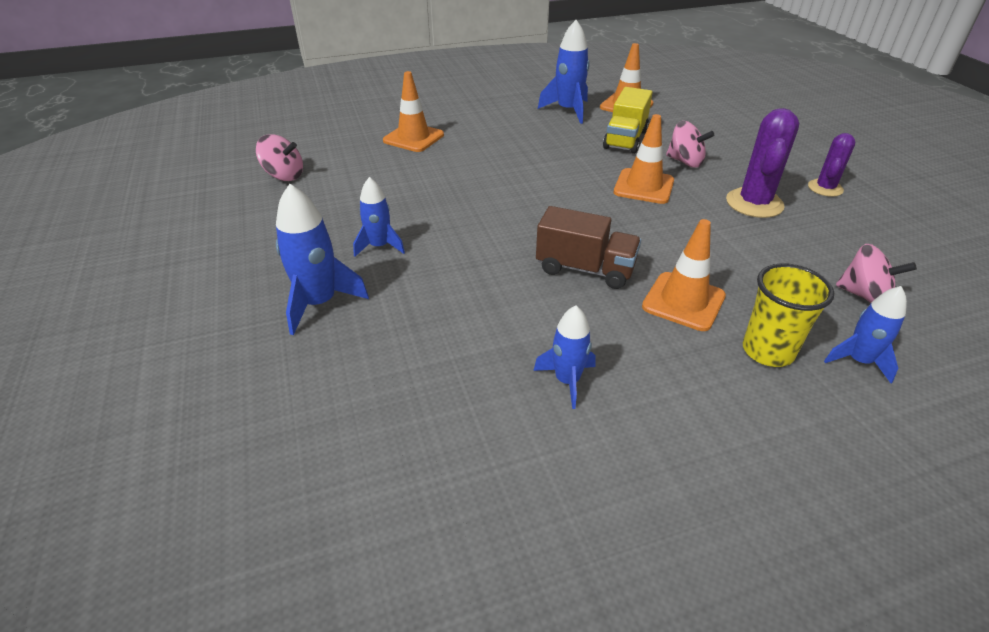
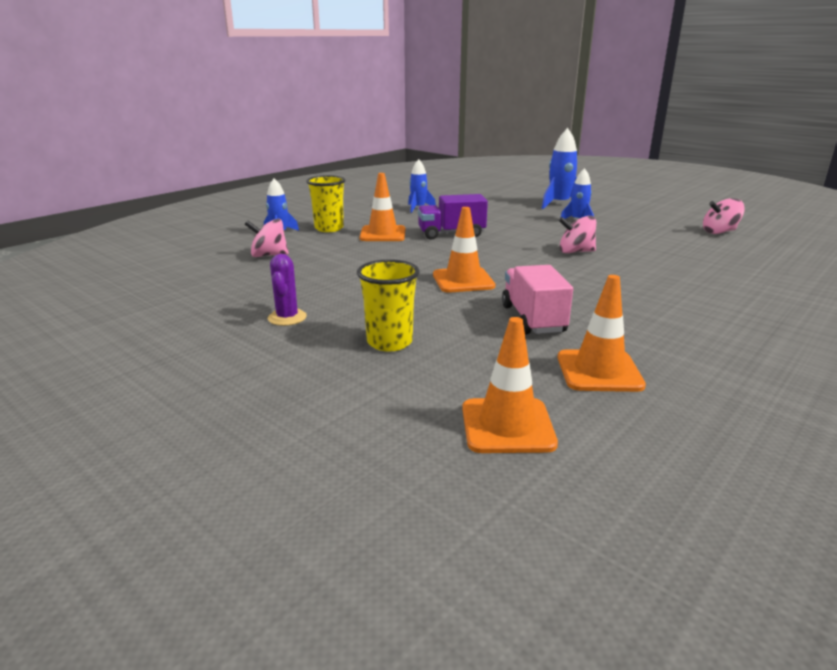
camera: 150 degrees right, 15 degrees down
orange traffic cone [383,71,444,152] -> orange traffic cone moved to [462,317,558,453]
brown truck [536,206,641,289] -> purple truck [418,194,488,240]
blue rocket [538,20,590,124] -> none
yellow truck [603,87,653,154] -> pink truck [502,265,573,335]
pink spinning top [666,121,714,168] -> pink spinning top moved to [559,216,596,253]
purple cactus [726,108,799,218] -> none
none -> yellow cup [357,259,420,352]

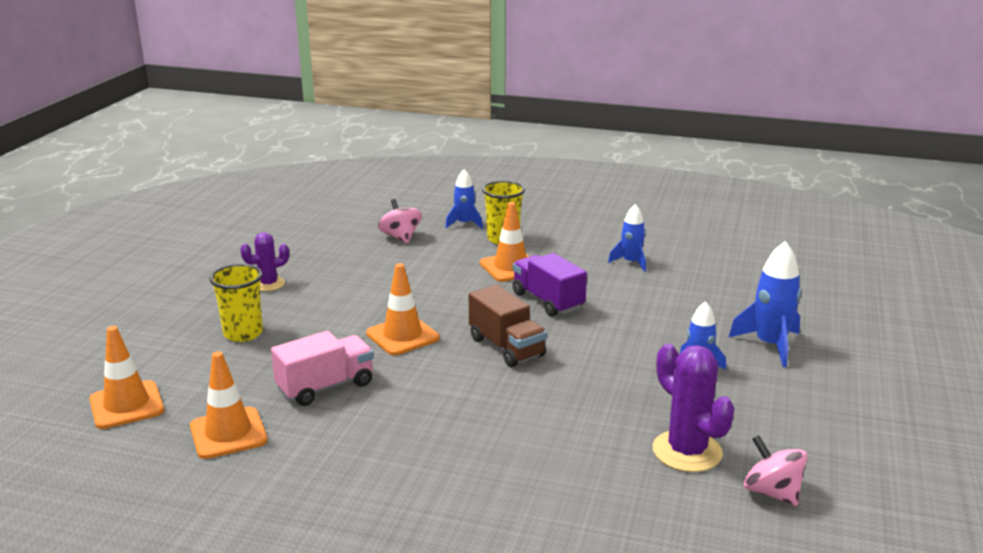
camera: 65 degrees right, 0 degrees up
pink spinning top [559,216,596,253] -> none
none -> brown truck [469,284,547,367]
none -> purple cactus [653,344,735,472]

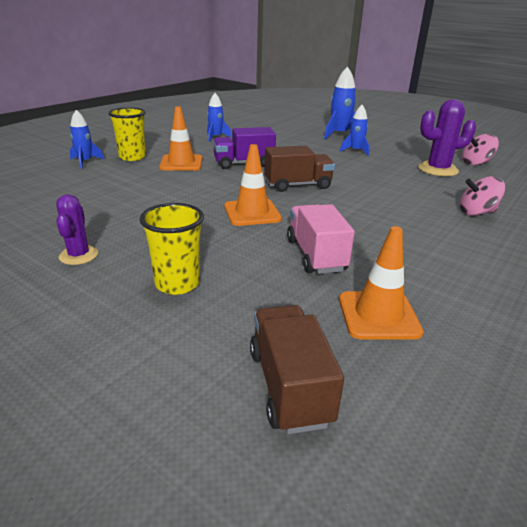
camera: 70 degrees left, 5 degrees up
orange traffic cone [89,326,164,429] -> brown truck [250,305,344,434]
pink spinning top [378,199,422,243] -> pink spinning top moved to [460,176,505,215]

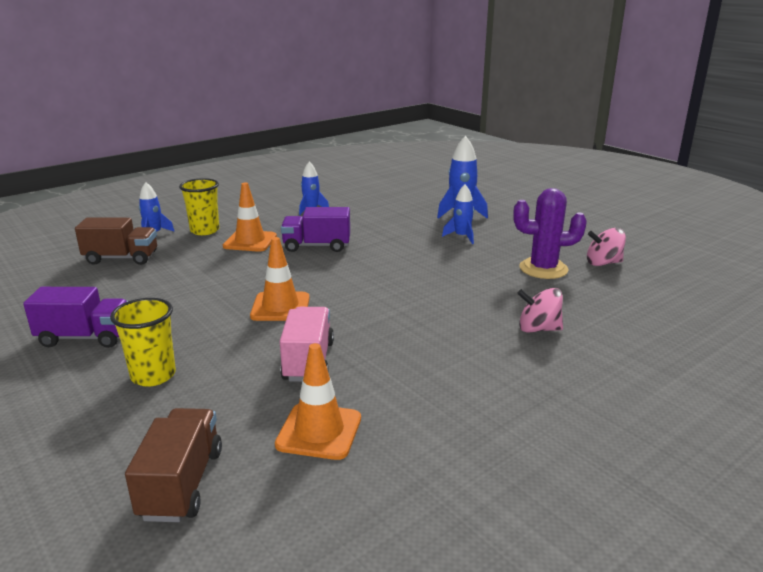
camera: 15 degrees right, 5 degrees down
purple cactus [56,194,98,265] -> purple truck [23,287,128,348]
brown truck [264,146,335,192] -> brown truck moved to [75,217,157,265]

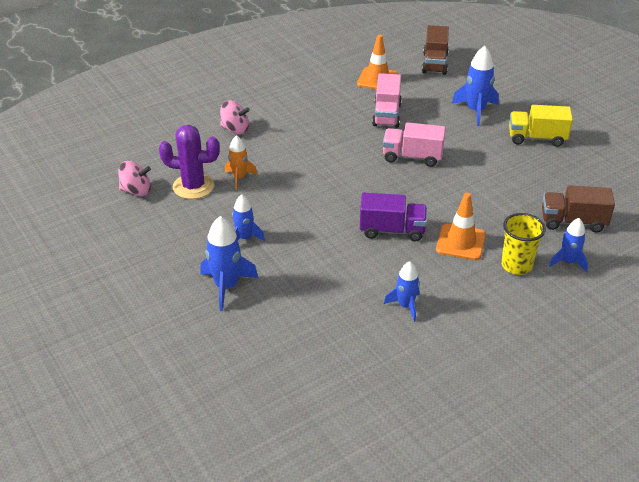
camera: 175 degrees left, 15 degrees up
purple truck [23,287,128,348] -> yellow truck [509,105,573,147]
yellow cup [110,298,176,387] -> blue rocket [452,46,499,126]
orange traffic cone [250,237,310,321] -> pink truck [383,122,446,167]
none -> orange rocket [225,135,257,190]

